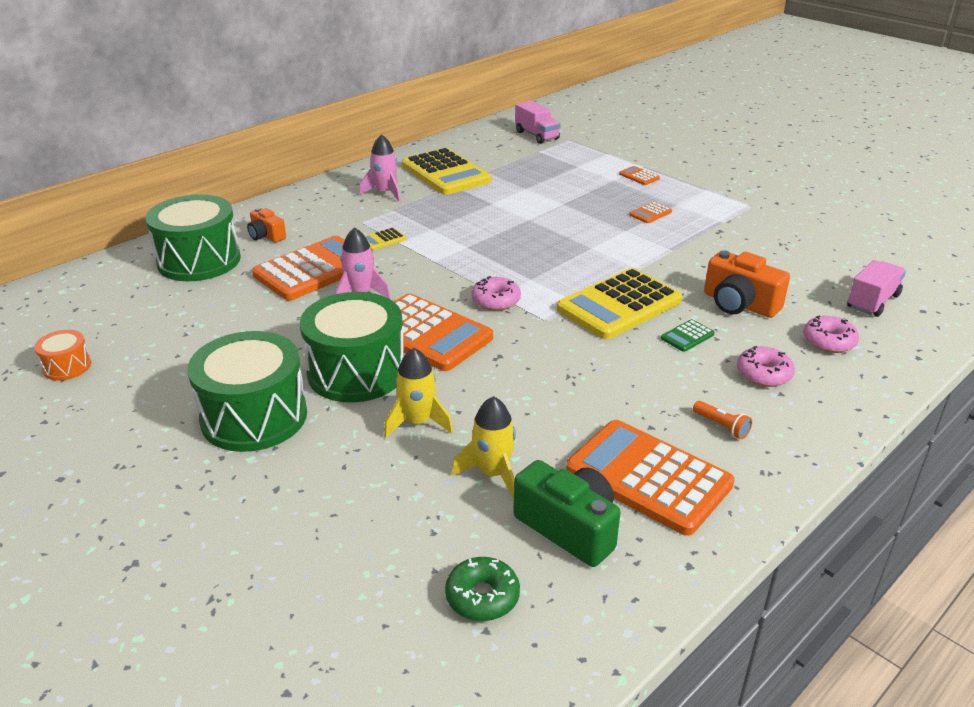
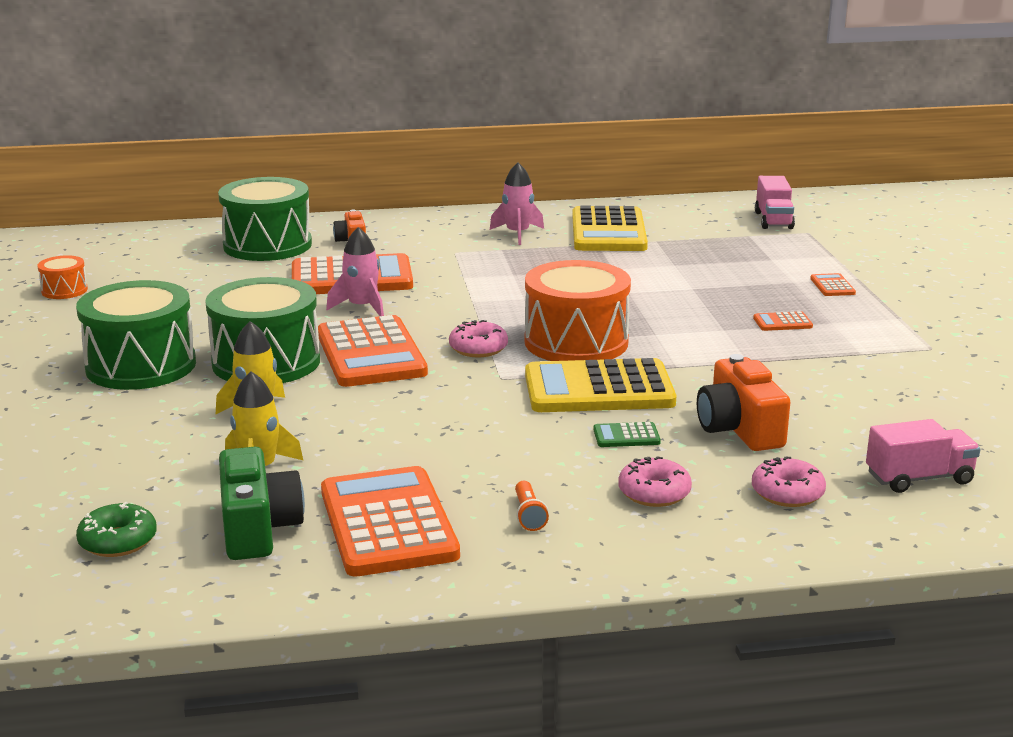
camera: 35 degrees right, 10 degrees down
yellow calculator [365,227,406,250] -> none
none -> orange drum [525,260,631,361]

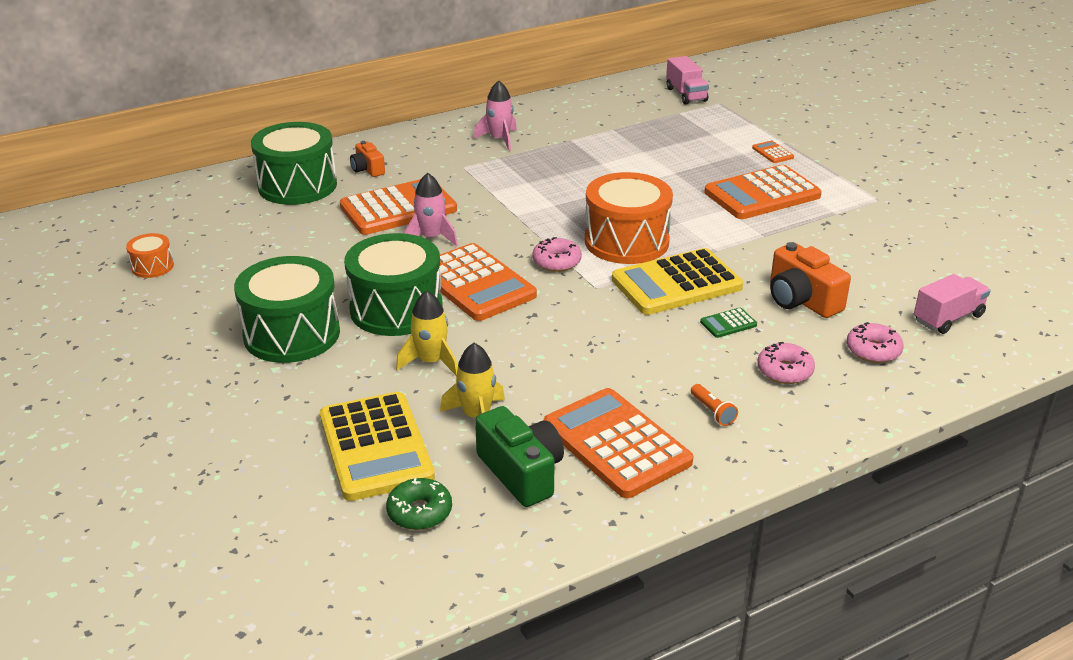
camera: 20 degrees left, 10 degrees up
yellow calculator [572,206,648,251] -> yellow calculator moved to [320,392,435,501]
orange calculator [753,311,813,331] -> orange calculator [704,165,822,219], size x2.44

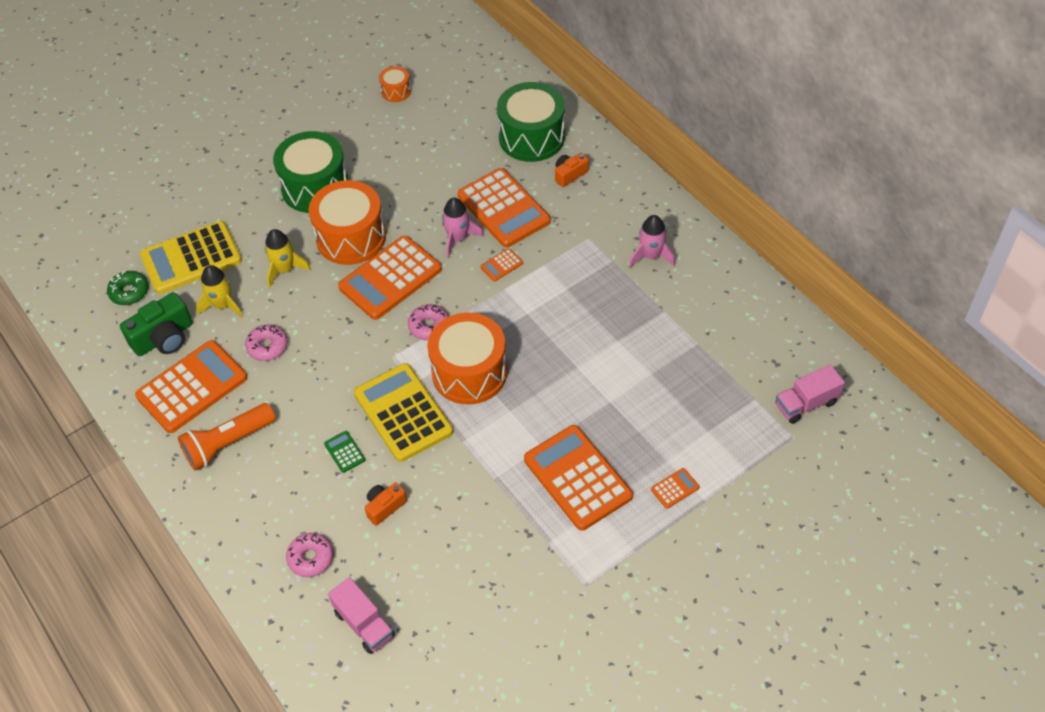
camera: 85 degrees right, 20 degrees up
green drum [344,233,443,336] -> orange drum [308,180,386,265]
orange flashlight [691,384,738,426] -> orange flashlight [178,403,276,471], size x2.17
pink donut [757,342,815,384] -> pink donut moved to [245,324,288,361]
orange camera [770,242,851,318] -> orange camera [365,482,407,526], size x0.59
none -> orange calculator [480,248,523,281]

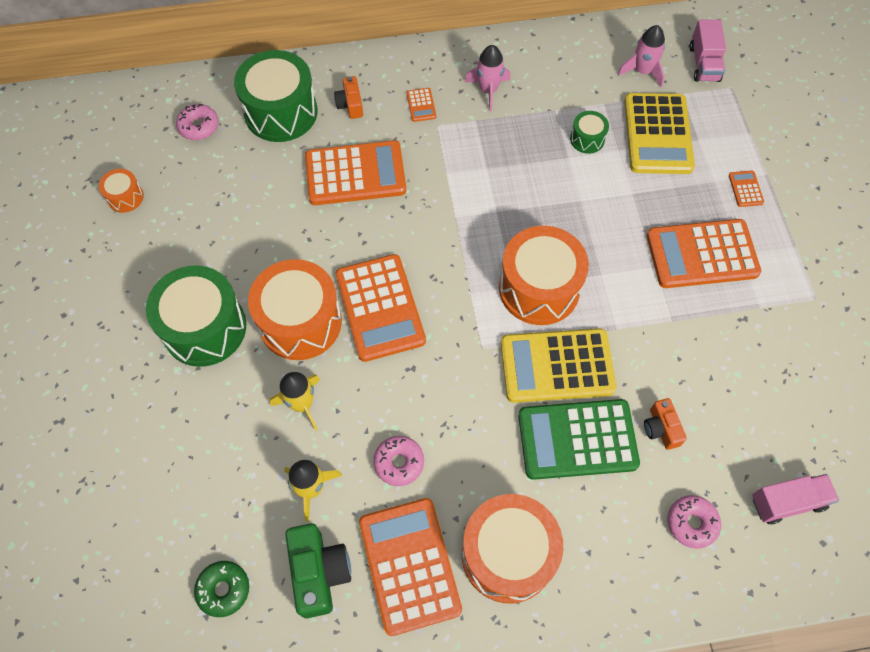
camera: 65 degrees left, 10 degrees up
yellow calculator [140,221,242,294] -> yellow calculator moved to [624,93,695,174]
orange flashlight [178,403,276,471] -> orange drum [462,494,563,604]
green calculator [324,431,365,473] -> green calculator [518,399,640,480], size x2.44
pink donut [408,304,449,340] -> pink donut moved to [176,104,219,140]
pink rocket [442,198,484,258] -> pink rocket moved to [618,25,665,87]
orange calculator [480,248,523,281] -> orange calculator moved to [407,88,436,122]
none -> green drum [570,111,609,154]

